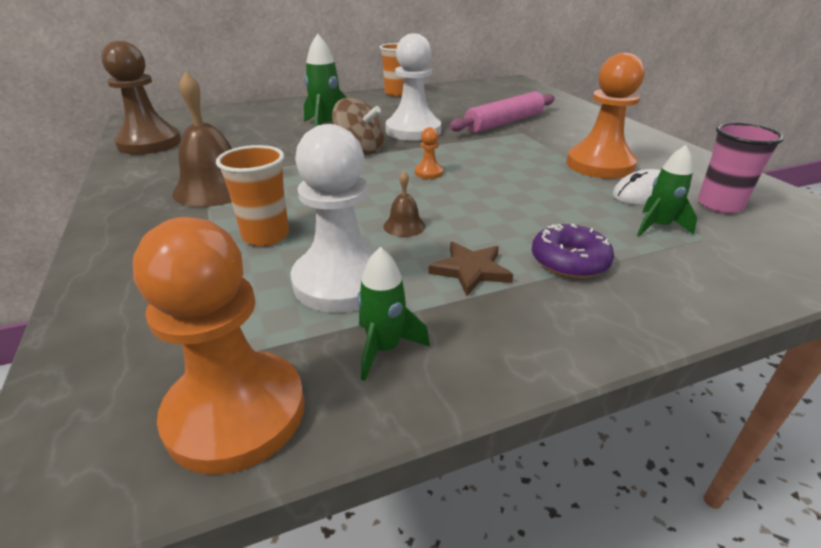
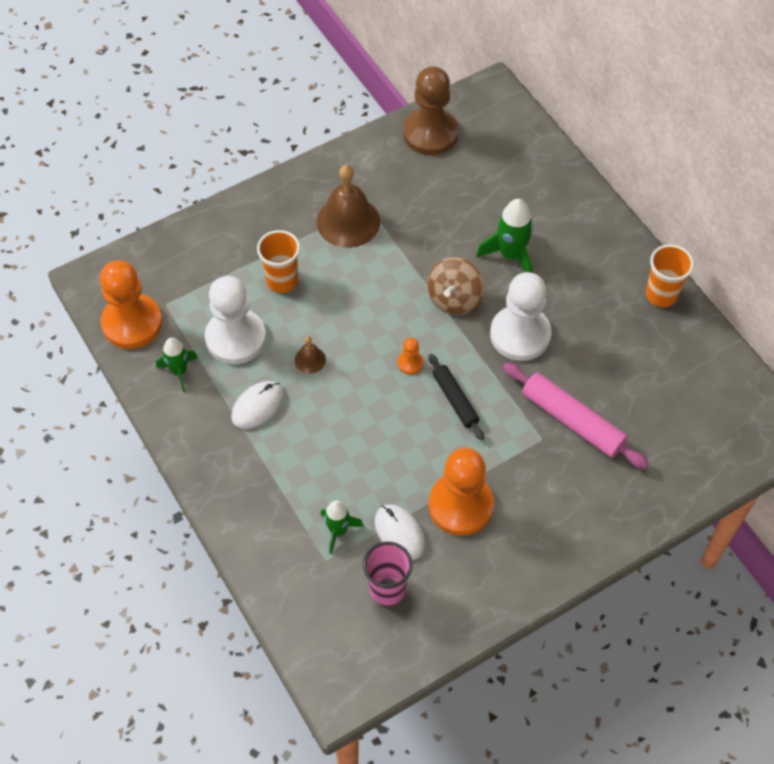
camera: 80 degrees right, 25 degrees up
brown star [428,242,513,296] -> white mouse [231,381,284,429]
purple donut [532,224,614,278] -> none
none -> black rolling pin [428,354,484,440]

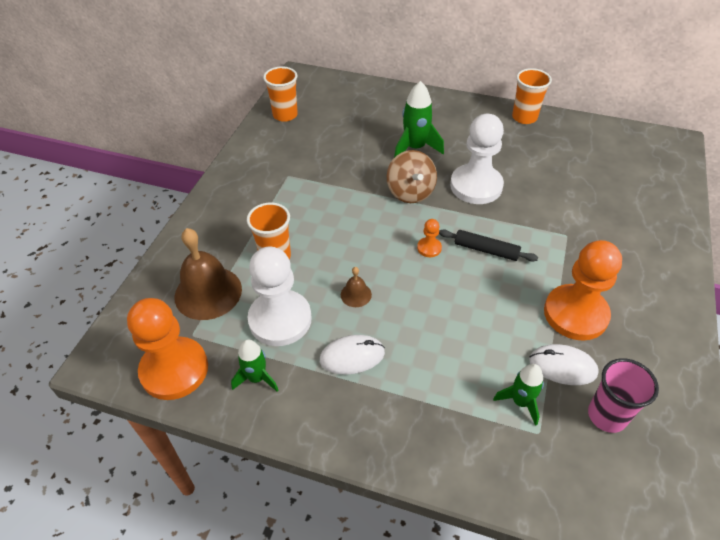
camera: 40 degrees left, 10 degrees down
white mouse [231,381,284,429] -> white mouse turned 75 degrees clockwise [320,335,385,374]
brown bell [317,165,380,248] -> brown bell moved to [174,228,242,320]
brown pawn [403,66,459,155] -> orange cup [263,66,298,122]
pink rolling pin [503,362,649,469] -> none

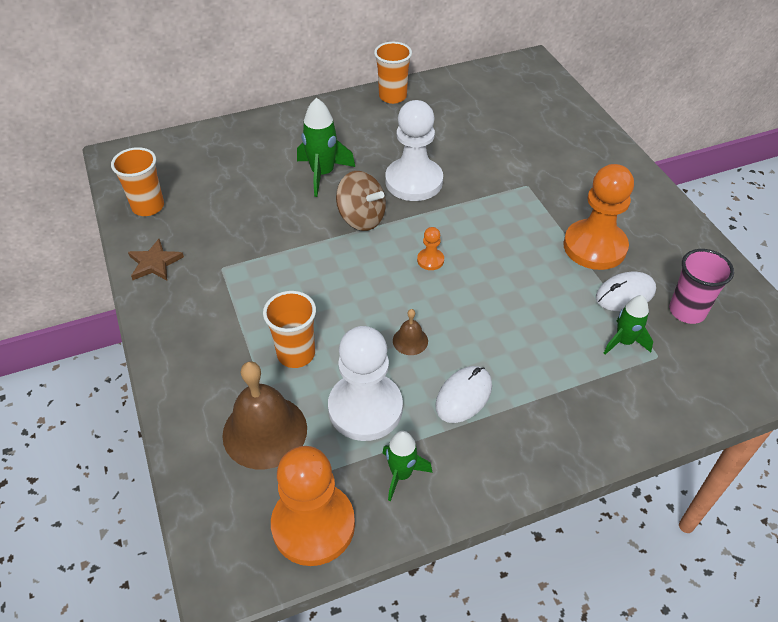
camera: 40 degrees left, 0 degrees up
black rolling pin [439,229,538,262] -> none
none -> brown star [128,239,184,280]

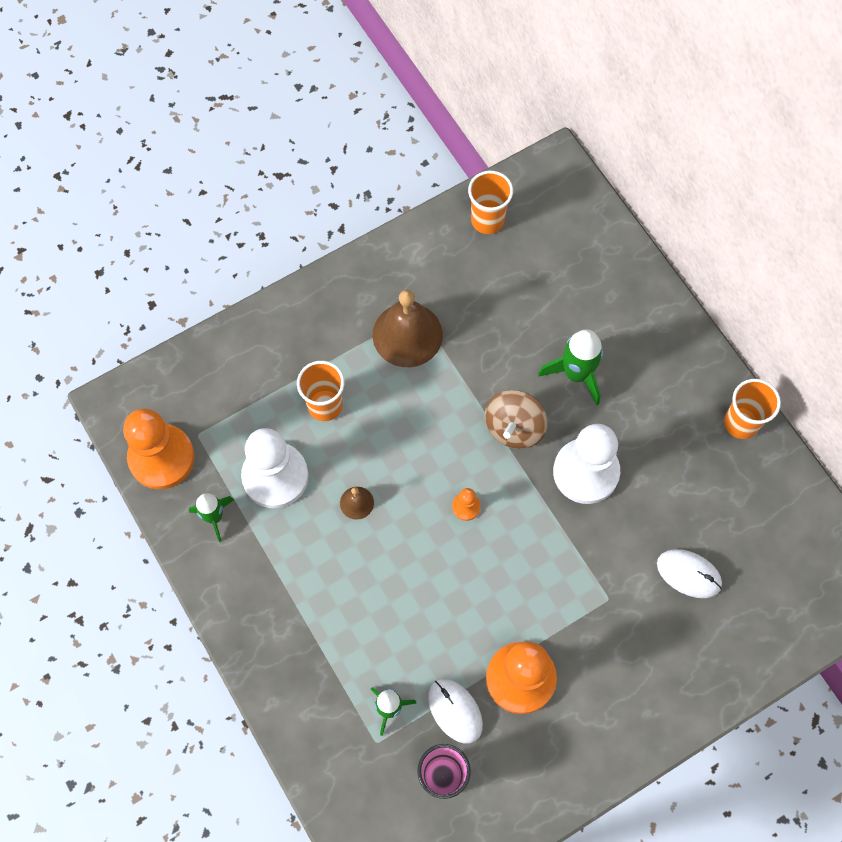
camera: 80 degrees right, 20 degrees up
brown star [128,239,184,280] -> none
brown bell [222,361,307,470] -> brown bell moved to [372,290,443,367]
white mouse [435,366,492,423] -> white mouse moved to [657,549,722,598]

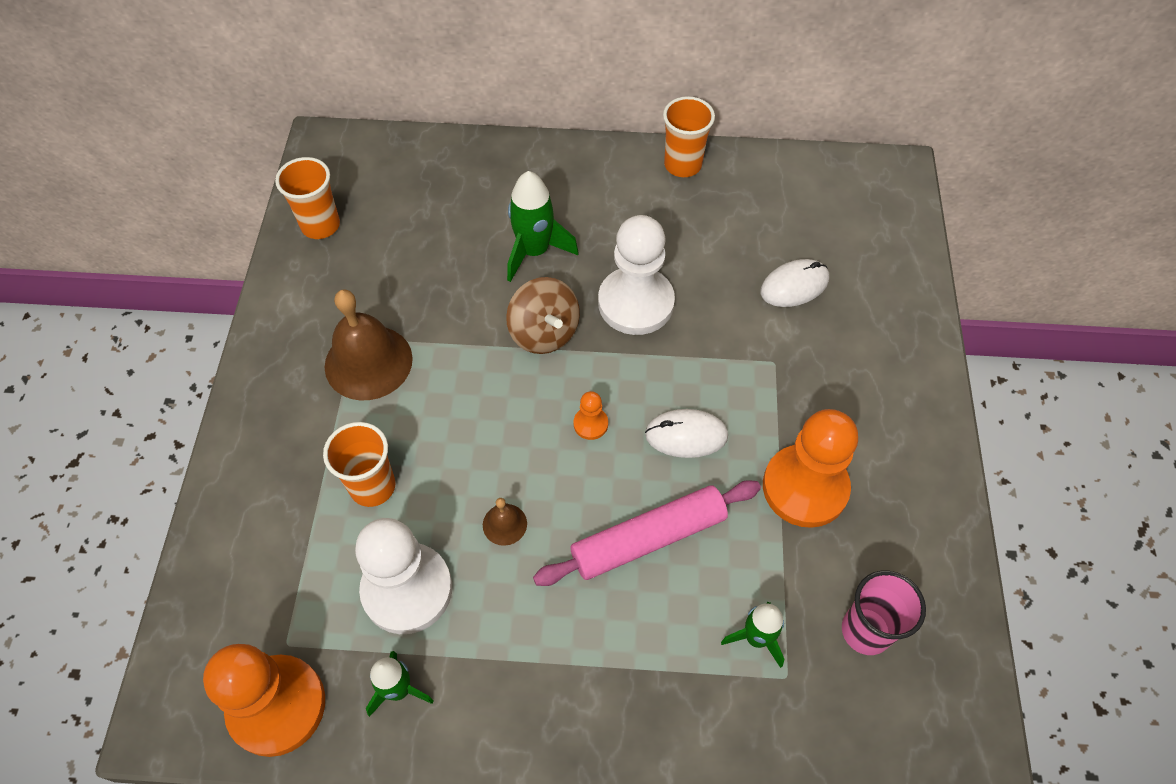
camera: 55 degrees left, 10 degrees down
white mouse [428,679,483,744] -> white mouse moved to [645,409,728,458]
none -> pink rolling pin [533,480,761,586]

